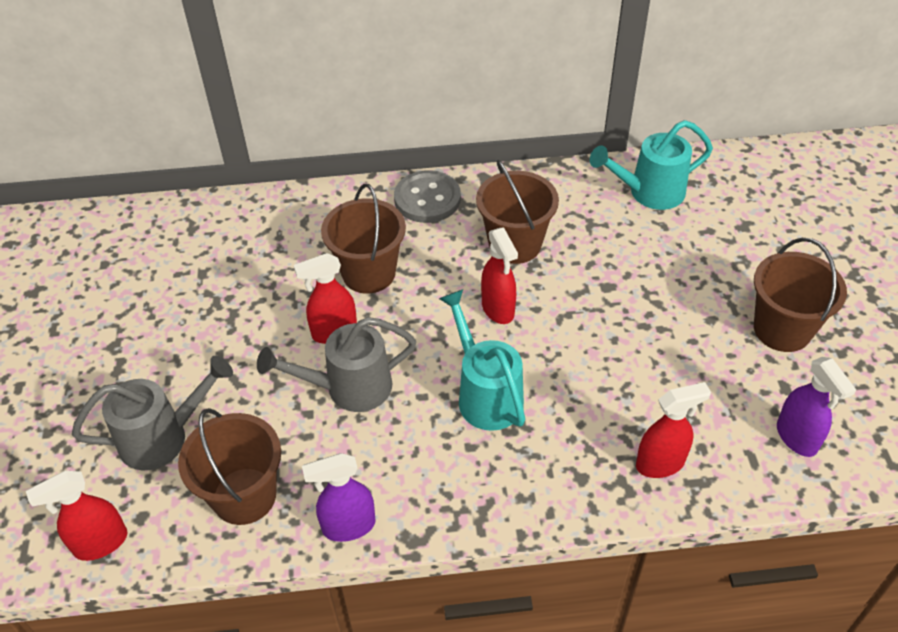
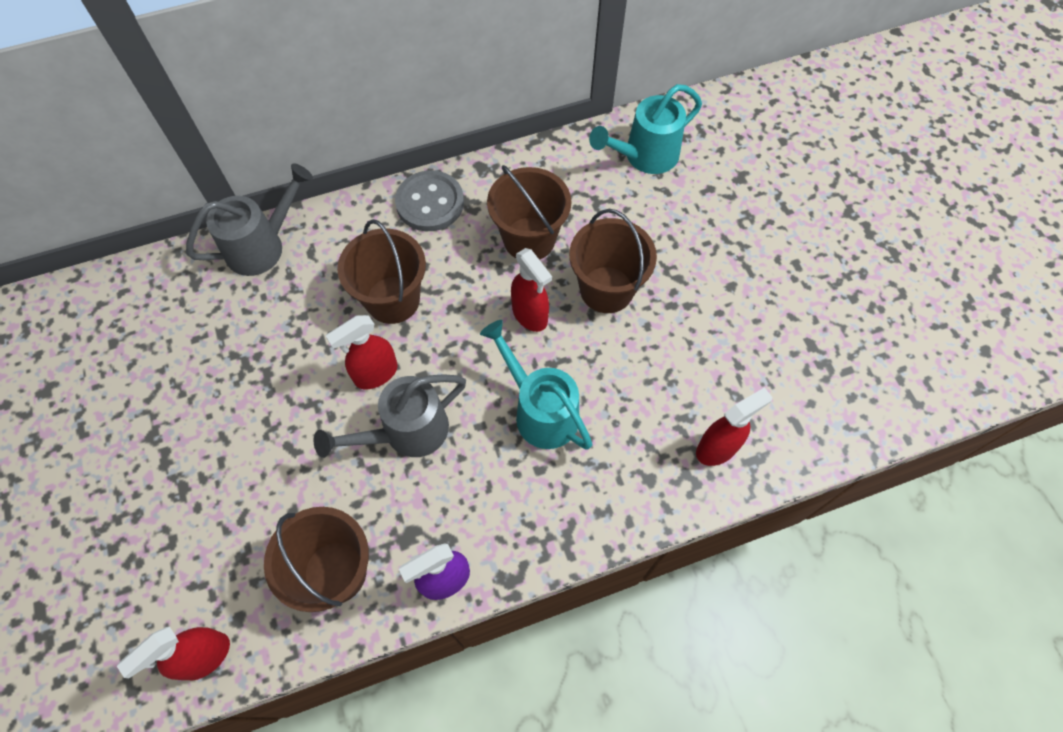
camera: 15 degrees left, 15 degrees up
grey watering can [72,356,233,470] -> grey watering can moved to [186,163,313,276]
brown bucket [754,238,847,352] -> brown bucket moved to [569,209,657,313]
purple spray bottle [777,357,856,457] -> none

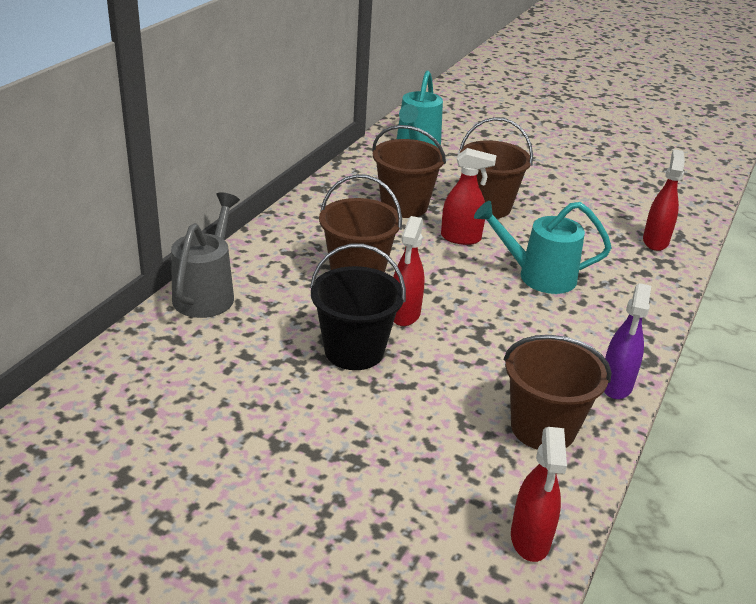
camera: 45 degrees left, 30 degrees down
grey watering can [314,374,466,458] -> none
grey button [395,170,464,231] -> none
none -> black bucket [310,244,406,370]

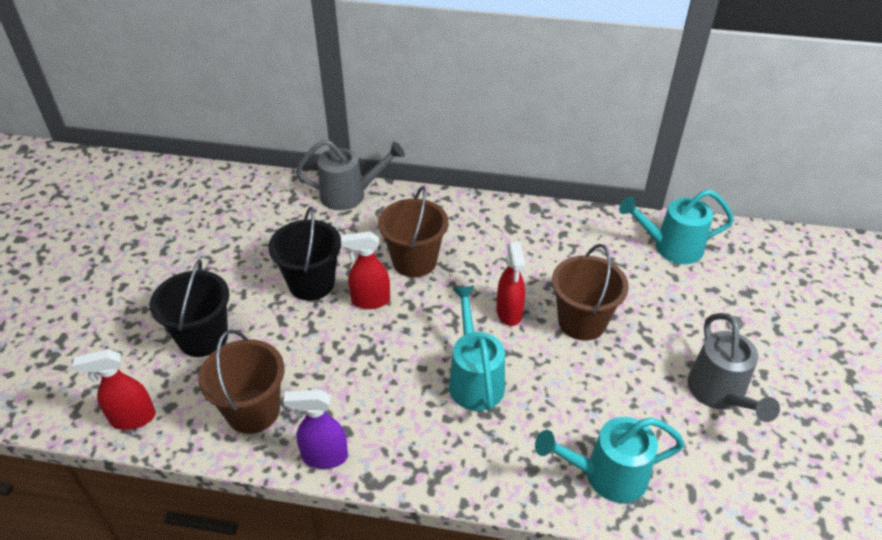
camera: 75 degrees right, 10 degrees up
brown bucket [372,125,446,218] -> none
red spray bottle [643,149,685,251] -> turquoise watering can [535,417,685,503]
none -> black bucket [150,259,230,357]
none -> grey watering can [687,313,780,422]

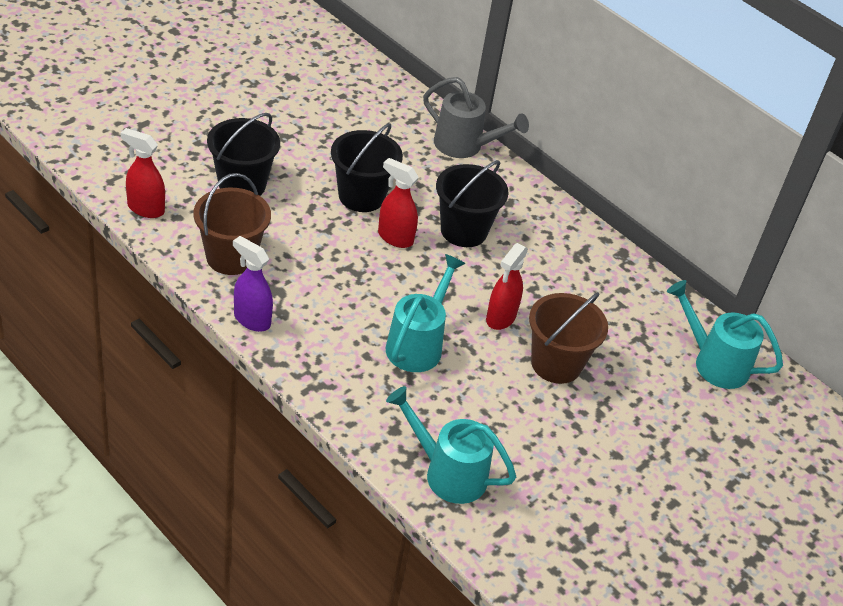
camera: 30 degrees right, 0 degrees up
brown bucket [378,186,448,277] -> black bucket [436,160,509,247]
grey watering can [687,313,780,422] -> none

